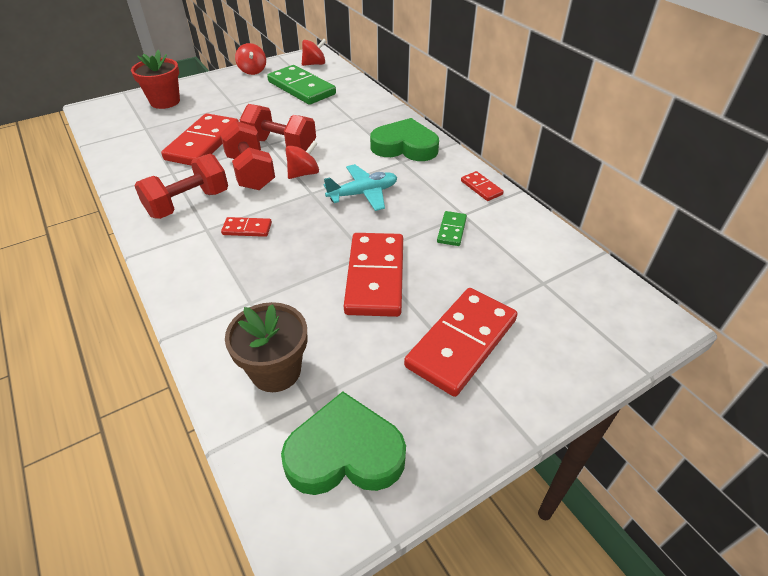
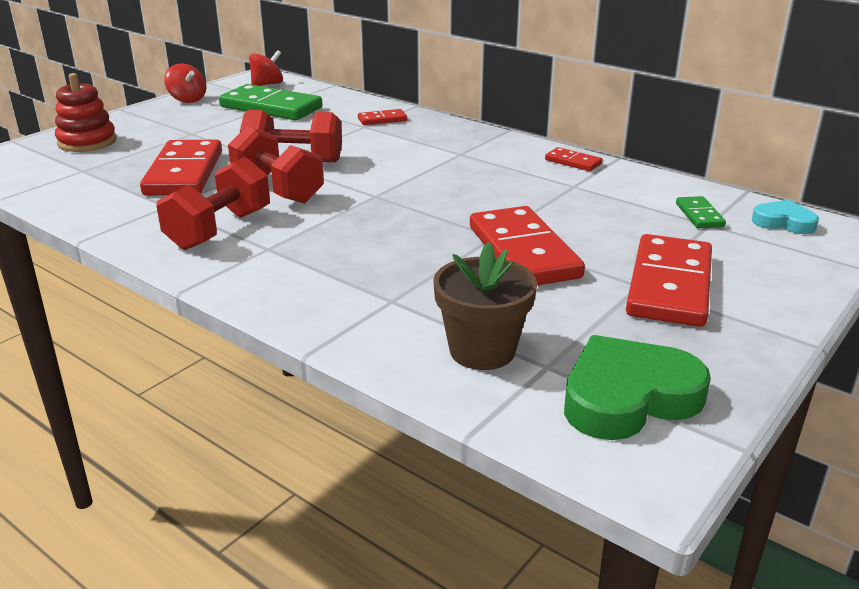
camera: 20 degrees left, 15 degrees down
red flower pot [131,50,180,109] -> red stacking toy [55,73,117,152]
red domino [221,217,272,237] -> red domino moved to [358,109,407,125]
red spinning top [285,141,319,179] -> none
turquoise plane [324,164,397,211] -> none
green heart [370,118,439,161] -> none
green domino [437,211,467,246] -> green domino moved to [676,196,726,228]
none -> turquoise heart [752,200,819,234]

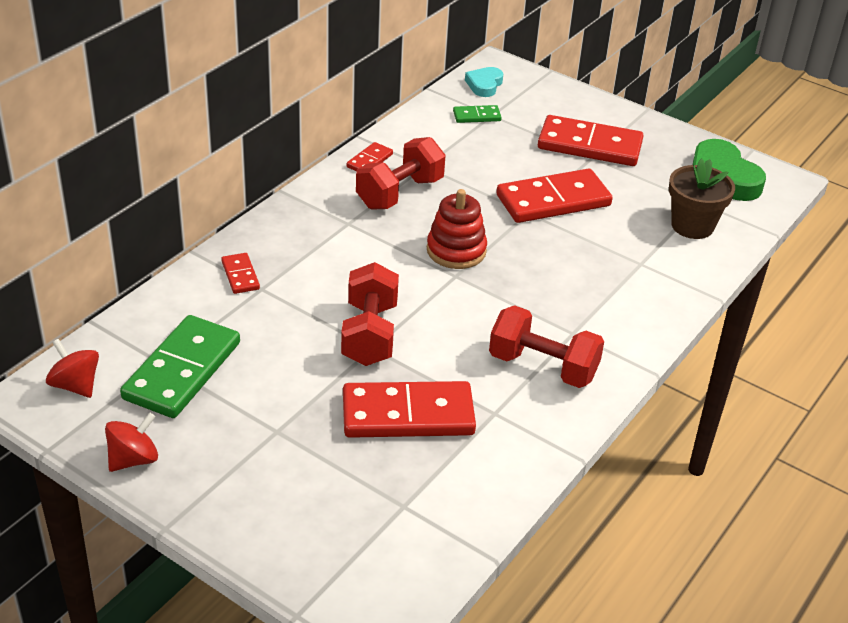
camera: 95 degrees left, 10 degrees up
red stacking toy [55,73,117,152] -> red stacking toy moved to [427,189,487,269]
red dumbbell [228,126,324,204] -> red dumbbell moved to [356,137,446,210]

